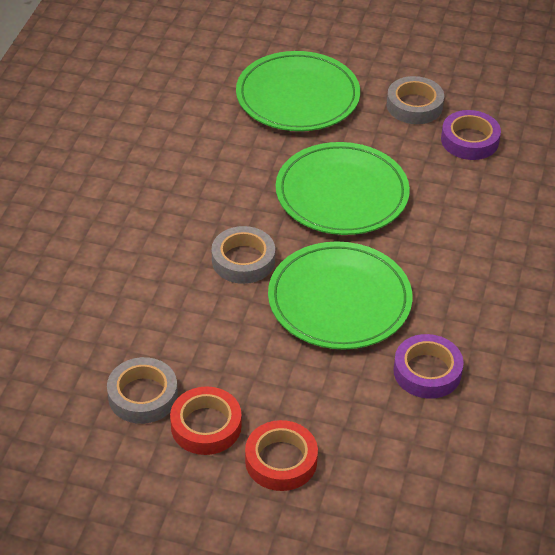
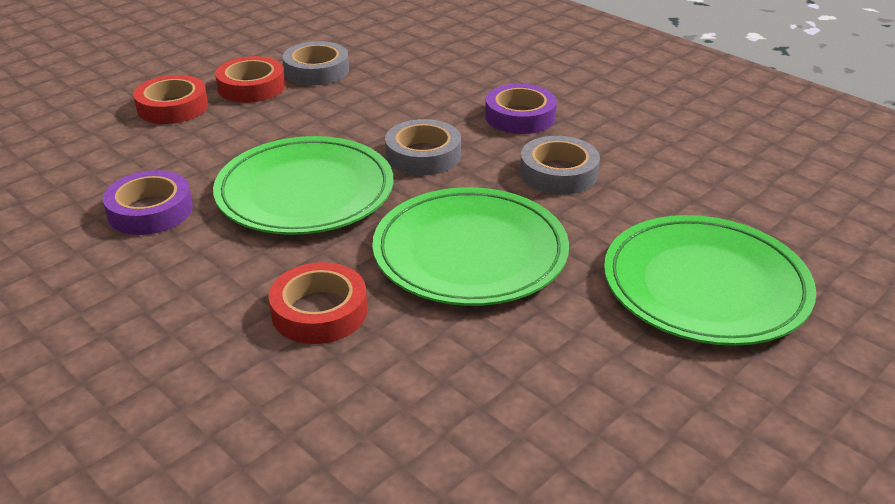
camera: 120 degrees right, 10 degrees down
grey tape [387,76,444,124] -> grey tape moved to [520,136,600,194]
purple tape [441,110,501,160] -> purple tape moved to [485,84,557,134]
none -> red tape [269,262,368,344]

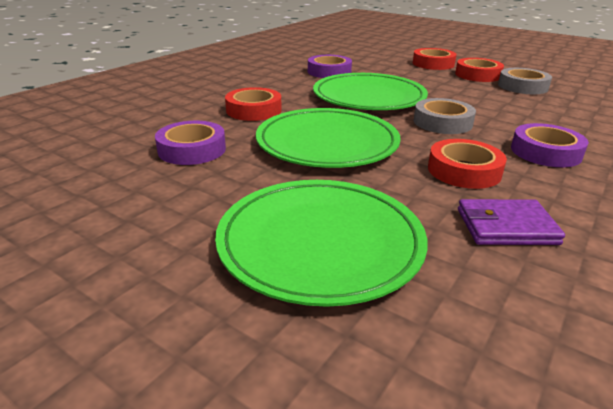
camera: 80 degrees right, 5 degrees down
grey tape [520,136,600,194] -> red tape [428,139,507,189]
none -> purple tape [155,121,226,165]
none -> purple wallet [458,199,565,245]

